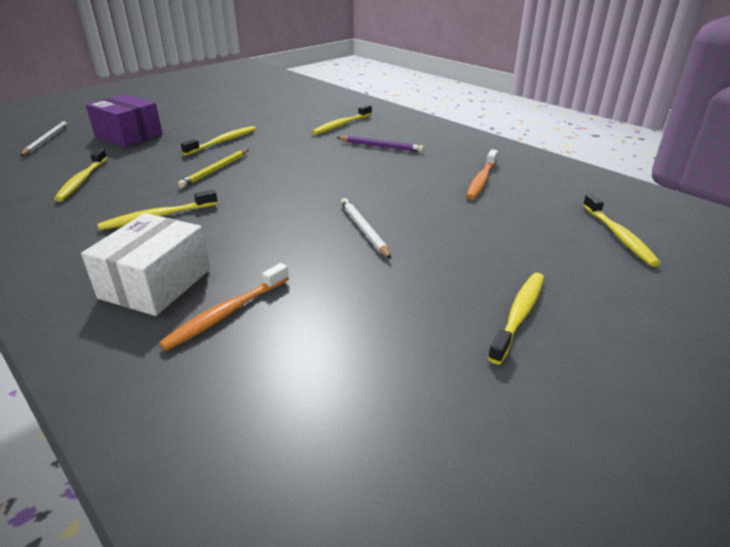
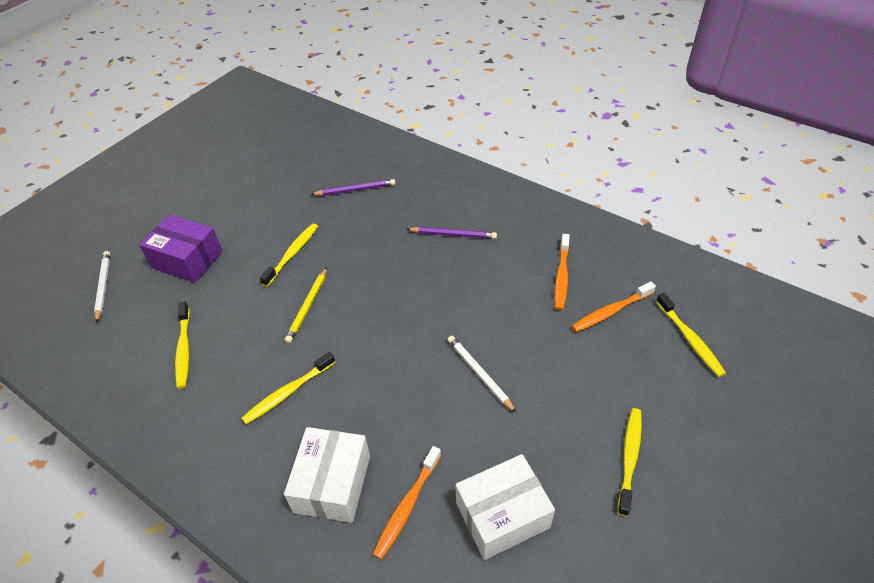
camera: 10 degrees left, 15 degrees up
yellow toothbrush [312,105,372,135] -> none
none -> purple pencil [311,179,395,196]
none -> white box [456,454,555,560]
none -> orange toothbrush [571,281,656,332]

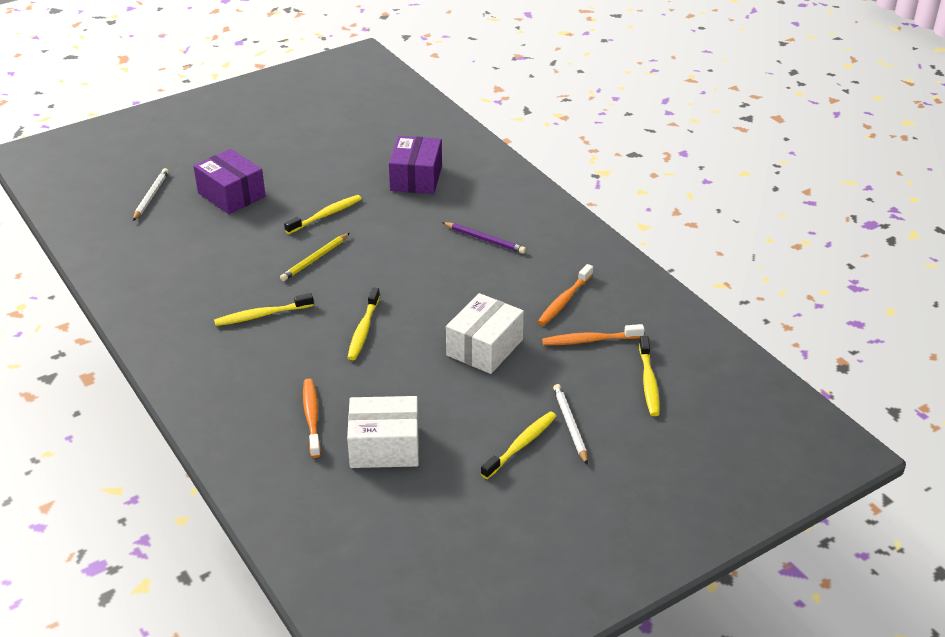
camera: 20 degrees right, 10 degrees down
yellow toothbrush [175,302,190,389] -> yellow toothbrush moved to [347,288,380,360]
white box [284,427,370,523] -> white box moved to [446,293,524,374]
purple pencil [311,179,395,196] -> purple box [389,136,442,194]
orange toothbrush [373,446,441,560] -> orange toothbrush turned 120 degrees clockwise [303,378,321,458]
white pencil [447,336,516,413] -> white pencil moved to [553,384,588,465]

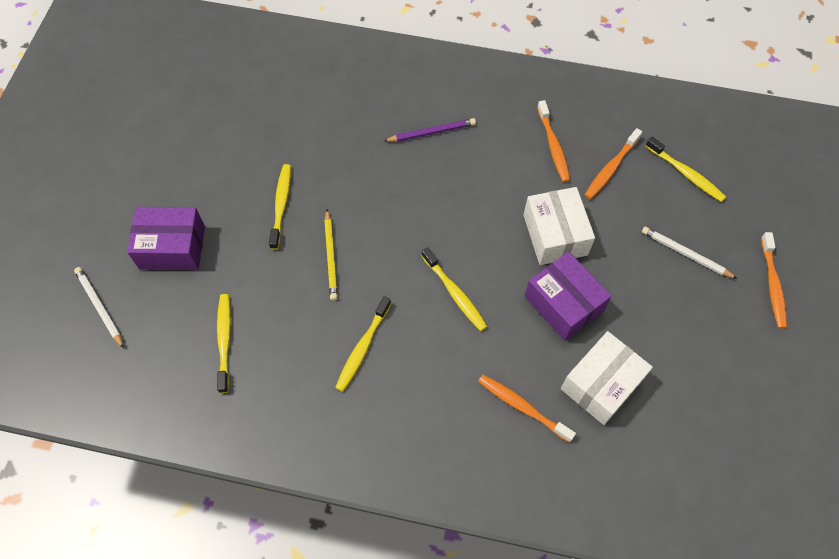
camera: 45 degrees left, 25 degrees up
purple box [389,136,442,194] -> purple box moved to [524,252,612,341]
yellow toothbrush [481,411,557,479] -> yellow toothbrush moved to [217,294,231,393]
none -> orange toothbrush [761,232,787,329]

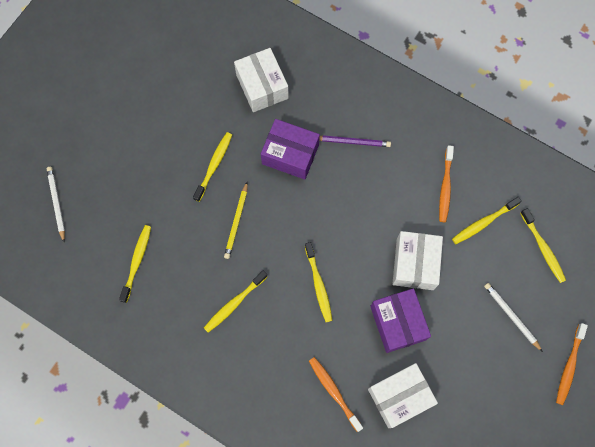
camera: 20 degrees right, 10 degrees up
purple box [127,207,205,270] -> purple box moved to [261,119,320,180]
orange toothbrush [584,128,642,200] -> yellow toothbrush [452,197,522,244]
none -> white box [234,48,289,112]

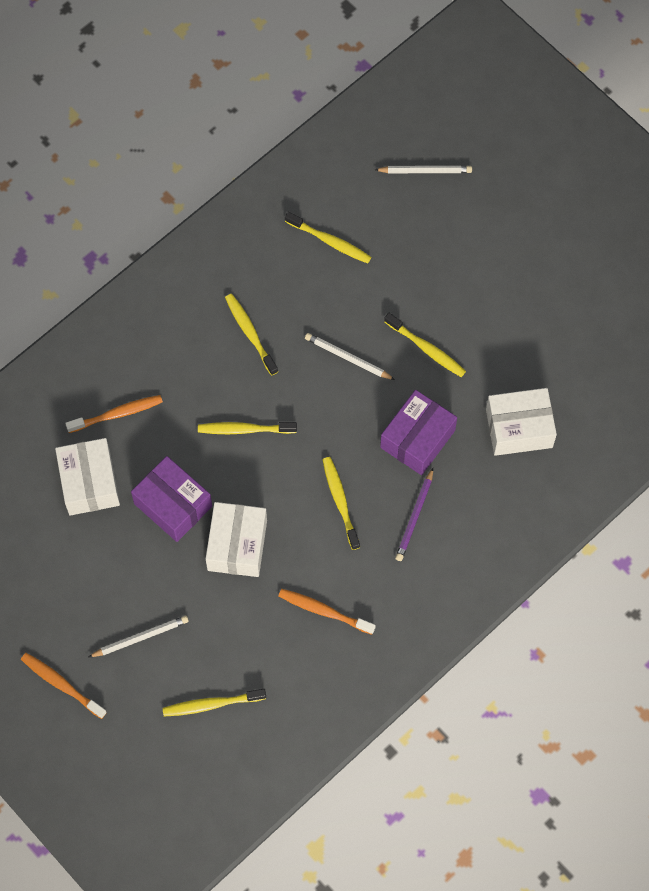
camera: 105 degrees right, 5 degrees down
yellow pencil [224,182,248,259] -> white pencil [305,333,395,380]
purple box [370,288,431,353] -> purple box turned 45 degrees clockwise [131,456,212,542]
white box [392,231,443,290] -> white box turned 75 degrees clockwise [206,502,267,577]
yellow toothbrush [452,197,522,244] -> yellow toothbrush moved to [322,457,360,550]

